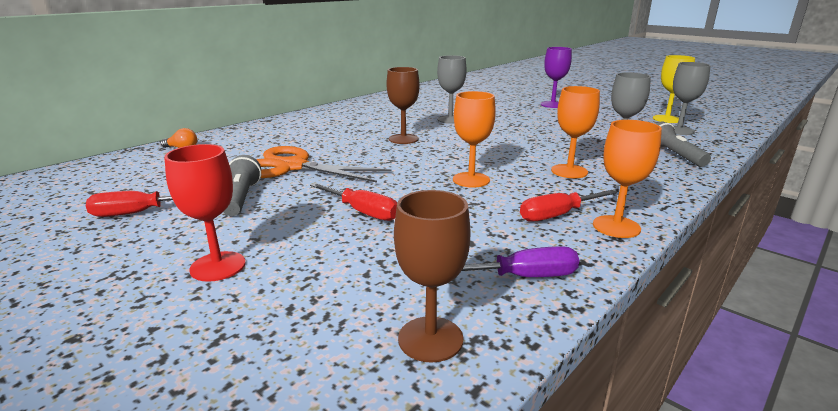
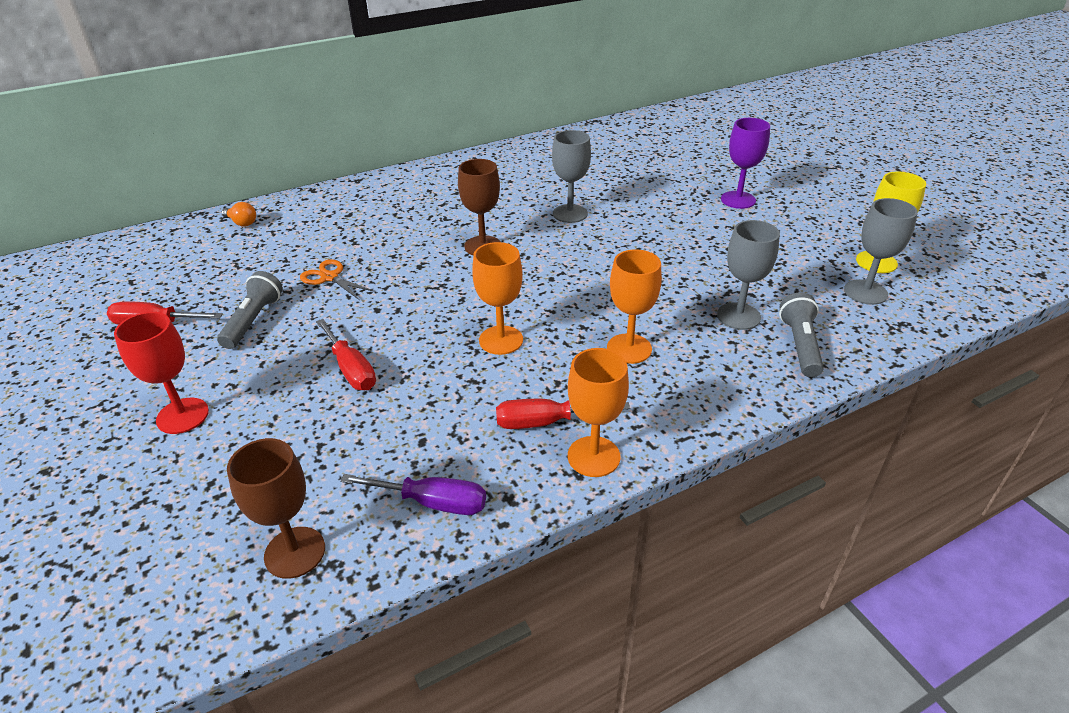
camera: 20 degrees right, 15 degrees up
orange scissors [256,146,391,183] -> orange scissors [300,259,375,300], size x0.50

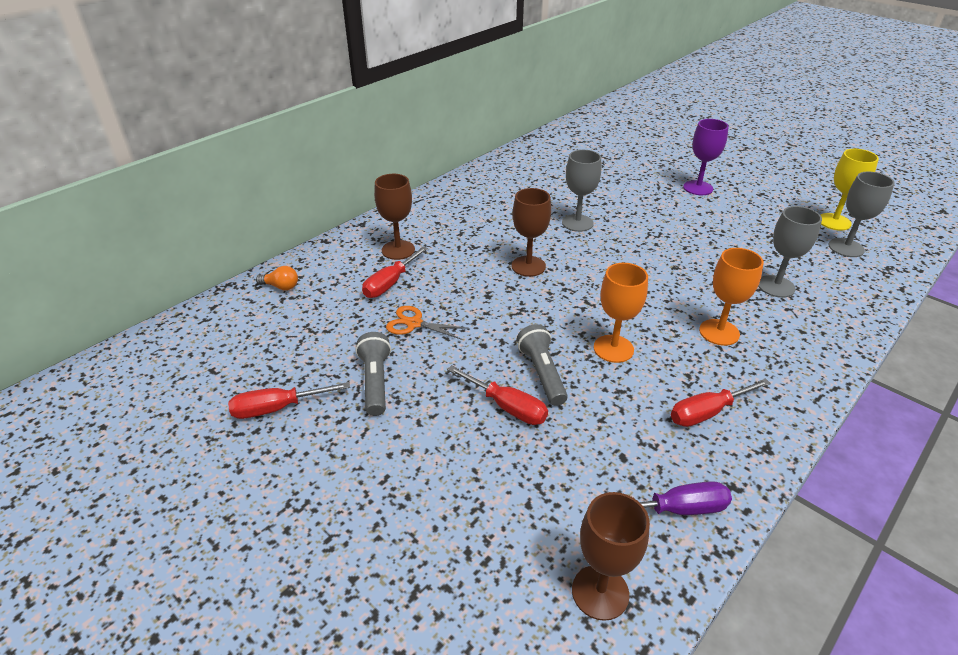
camera: 20 degrees left, 0 degrees up
red goblet [114,312,209,434] -> none
orange goblet [568,348,629,477] -> none
grey flashlight [779,292,824,377] -> grey flashlight moved to [517,324,568,406]
none -> red screwdriver [362,246,428,298]
none -> brown goblet [374,174,415,260]

